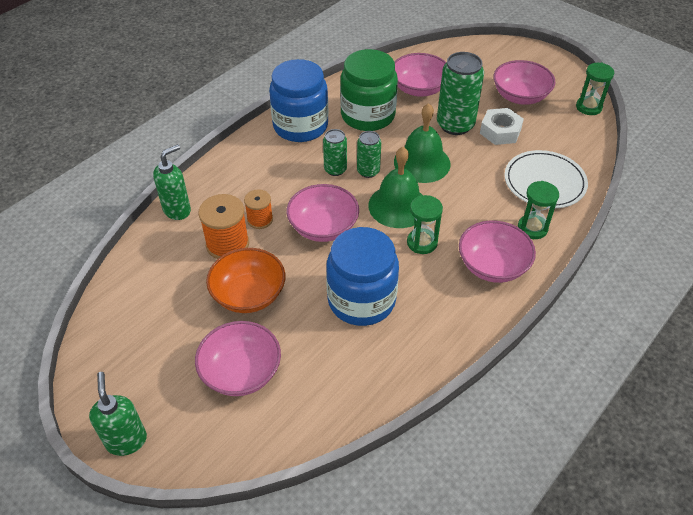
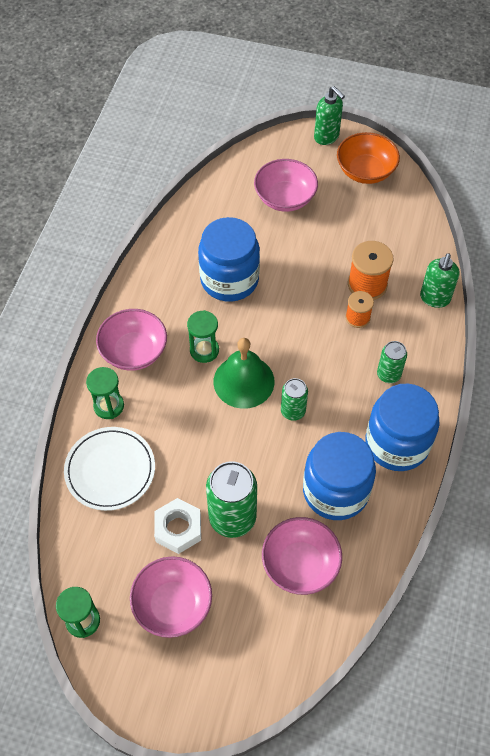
camera: 155 degrees right, 10 degrees up
orange bowl [206,248,285,313] -> orange bowl moved to [337,132,400,184]
pink bowl [287,184,359,242] -> none
green can [323,129,347,176] -> green can moved to [377,341,407,383]
green jar [340,49,398,131] -> blue jar [303,432,376,520]
green bell [394,103,451,183] -> none

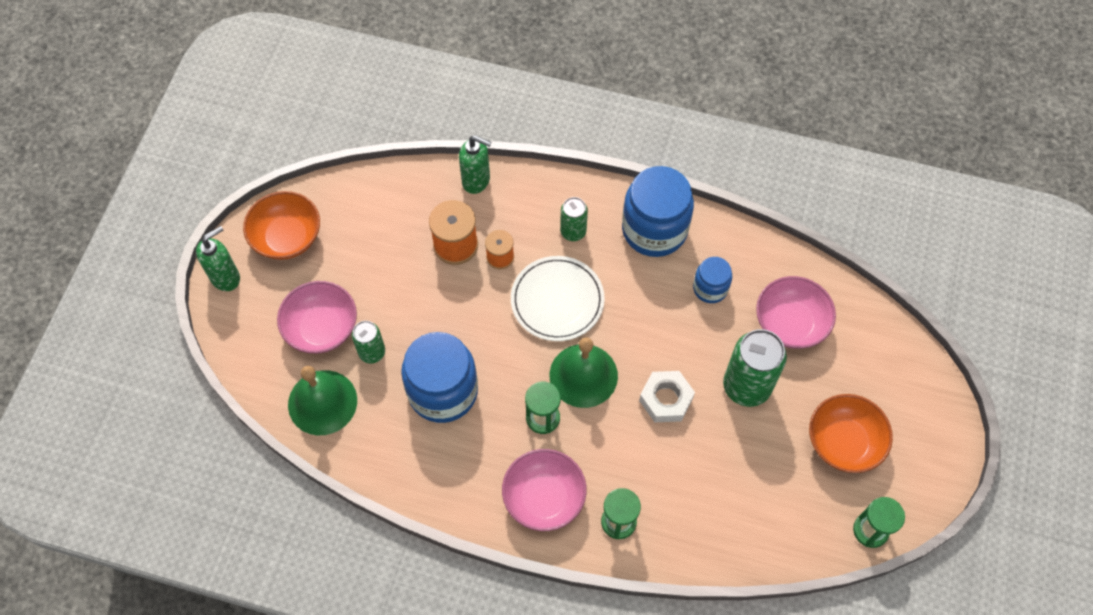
camera: 90 degrees left, 5 degrees up
white plate [64,427,155,511] -> white plate moved to [511,256,605,341]
pink bowl [130,556,212,638] -> orange bowl [809,394,893,473]
white nut [154,498,201,554] -> white nut moved to [639,371,695,422]
green can [281,378,308,421] -> green can moved to [352,321,385,364]
blue jar [303,432,376,520] -> blue jar [693,257,732,303], size x0.52
none -> green bell [288,366,357,435]

